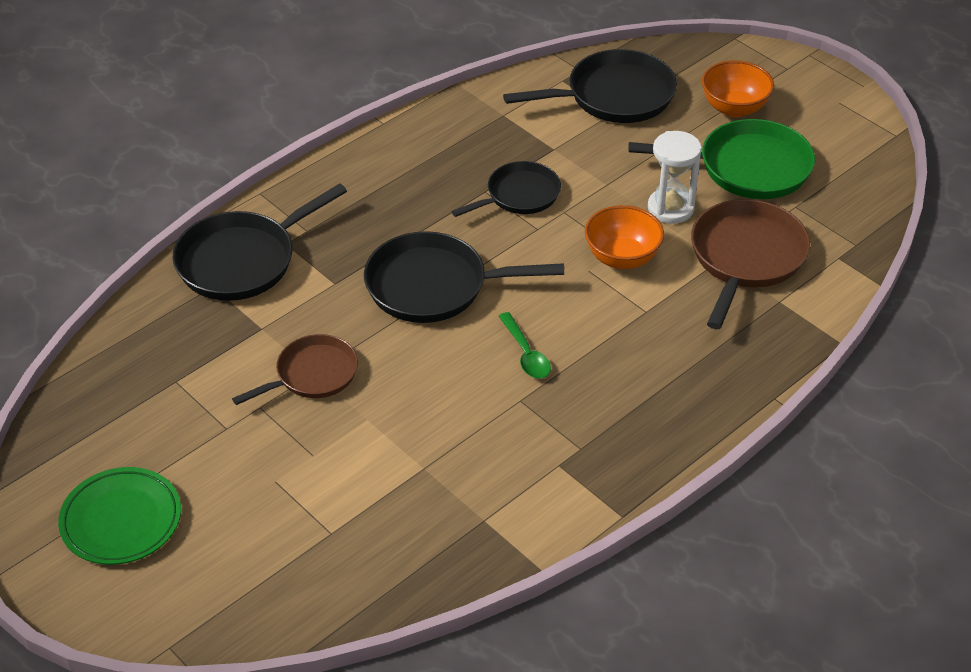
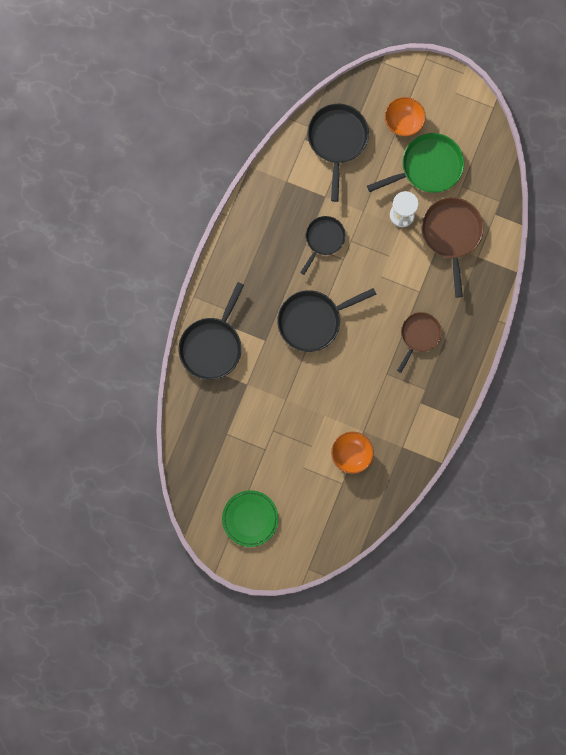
camera: 25 degrees left, 35 degrees up
brown pan [232,334,358,405] -> brown pan moved to [397,312,442,373]
green spoon [499,312,551,379] -> none
black pan [503,49,677,123] -> black pan turned 45 degrees counterclockwise [307,104,369,202]
orange bowl [585,205,664,269] -> orange bowl moved to [331,432,374,474]

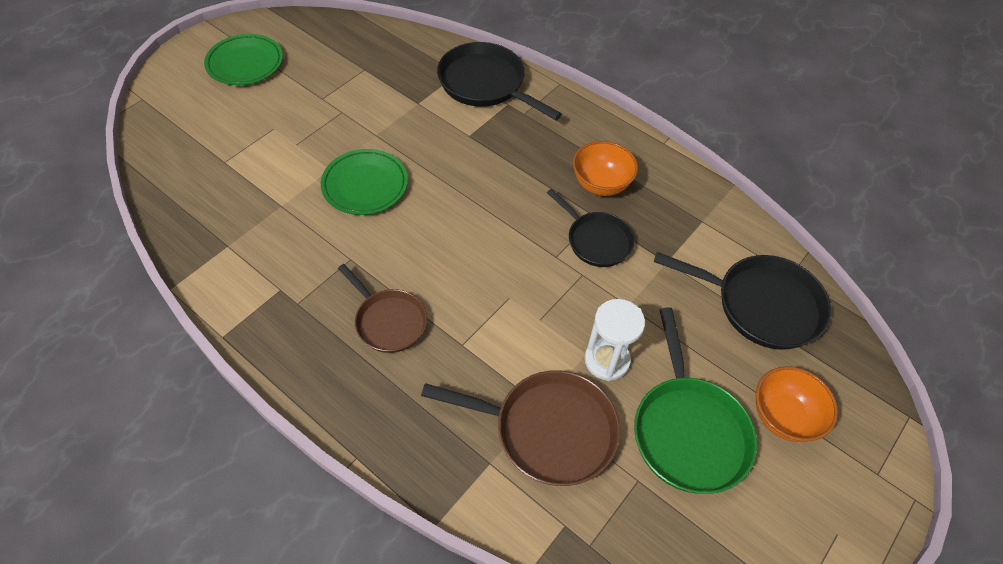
camera: 105 degrees right, 25 degrees down
black pan [277,288,376,352] -> none
orange bowl [331,432,374,474] -> orange bowl moved to [573,141,638,196]
none -> green plate [321,149,408,215]

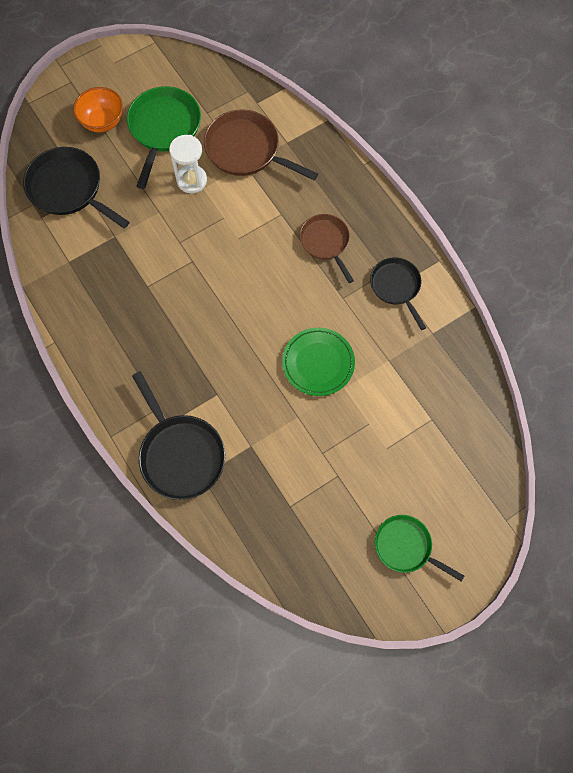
camera: 160 degrees left, 15 degrees up
green plate [204,34,283,85] -> green pan [375,515,464,582]
black pan [547,189,634,267] -> black pan moved to [370,257,426,330]
orange bowl [573,141,638,196] -> none

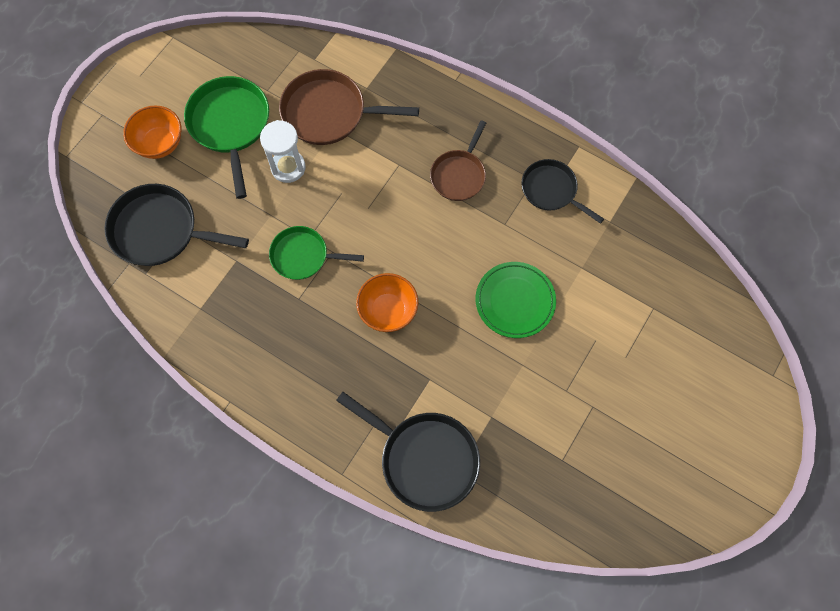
camera: 25 degrees left, 0 degrees up
brown pan [300,214,354,283] -> brown pan turned 105 degrees counterclockwise [430,120,486,201]
green pan [375,515,464,582] -> green pan moved to [269,226,364,280]
none -> orange bowl [356,273,419,332]

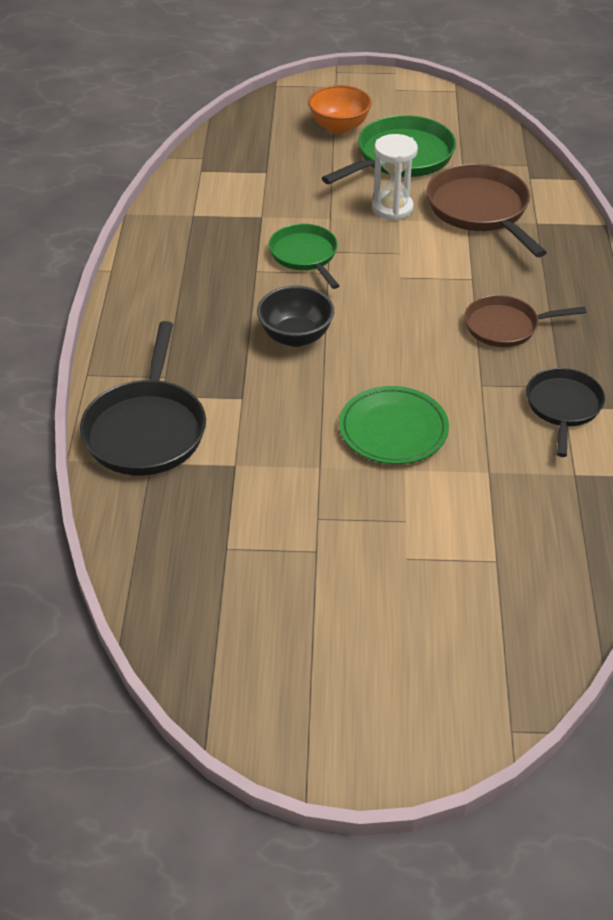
camera: 60 degrees right, 25 degrees down
black pan [104,184,249,266] -> none
orange bowl [356,273,419,332] -> black bowl [257,286,334,347]

